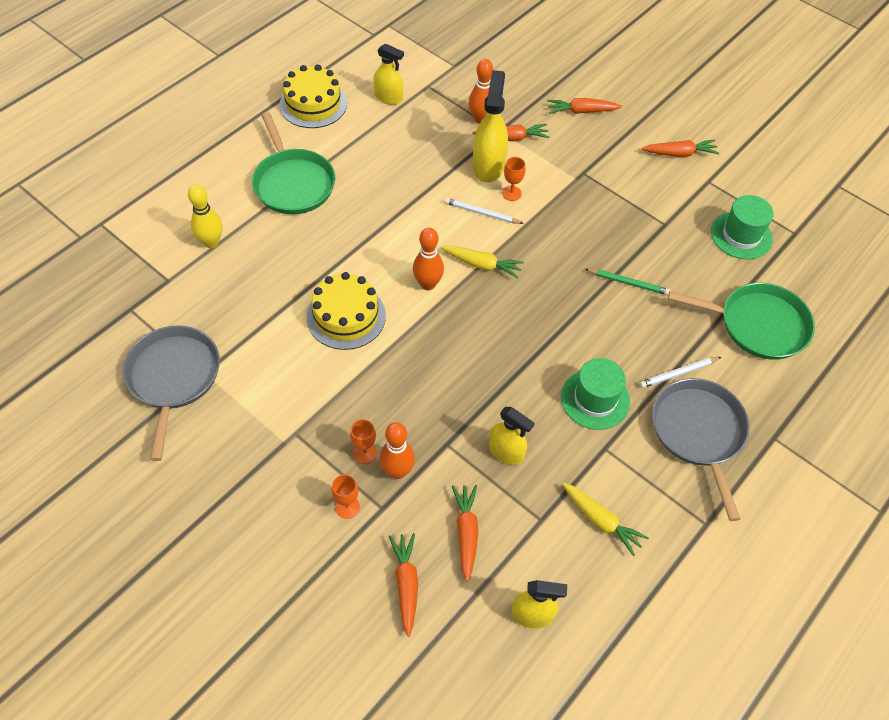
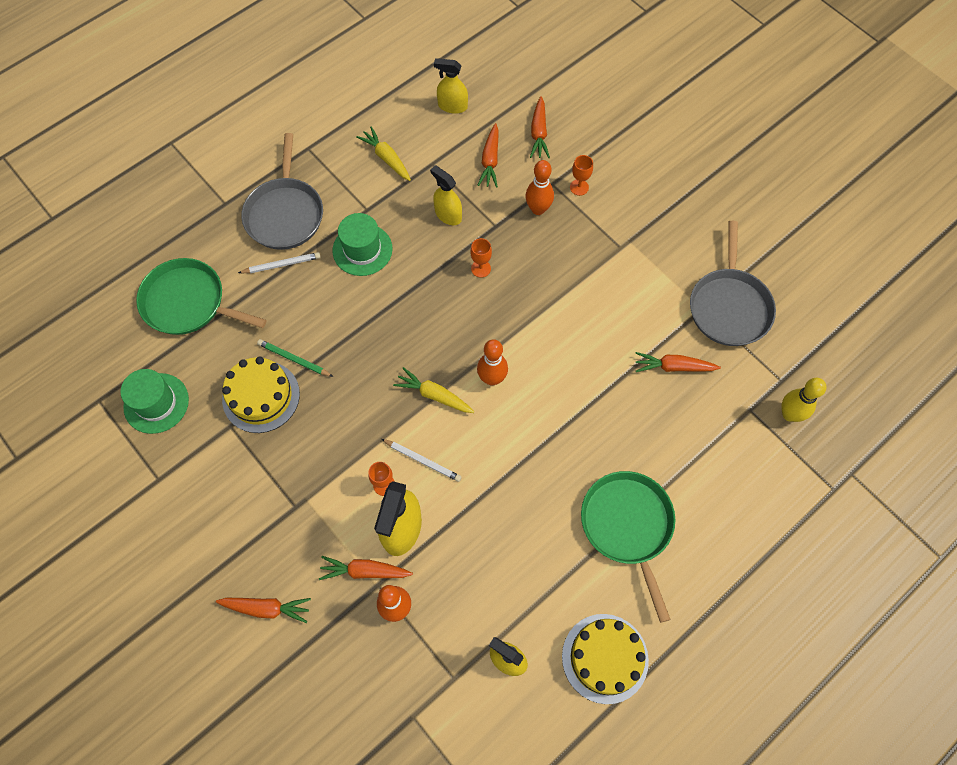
camera: 170 degrees left, 10 degrees up
yellow bowling pin [188,184,222,248] -> yellow bowling pin moved to [781,378,826,422]
yellow cake [307,272,386,350] -> yellow cake moved to [222,356,300,433]
orange goblet [350,419,377,464] -> orange goblet moved to [470,238,492,278]
orange carrot [641,139,719,157] -> orange carrot moved to [635,352,721,372]

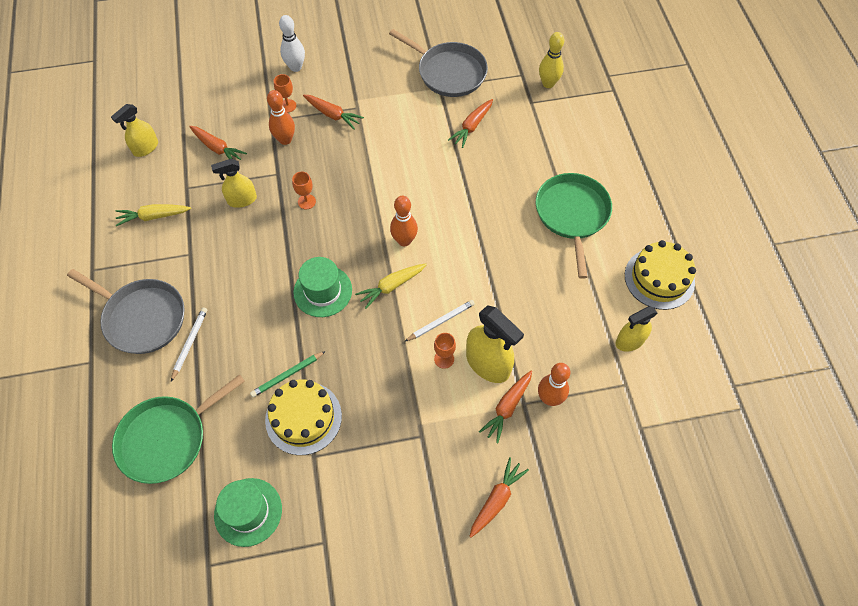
camera: 60 degrees left, 5 degrees down
green hat [332,213,393,276] -> green hat moved to [293,257,352,317]
orange carrot [530,96,550,158] -> orange carrot moved to [303,95,364,129]
green pan [581,471,675,623] -> green pan turned 75 degrees clockwise [536,173,612,279]
none -> white bowling pin [279,15,305,72]

